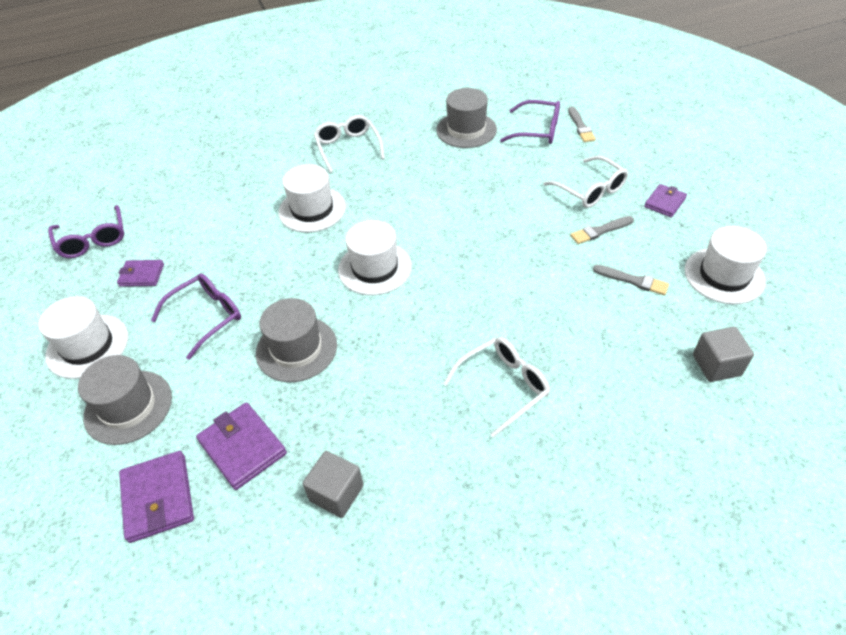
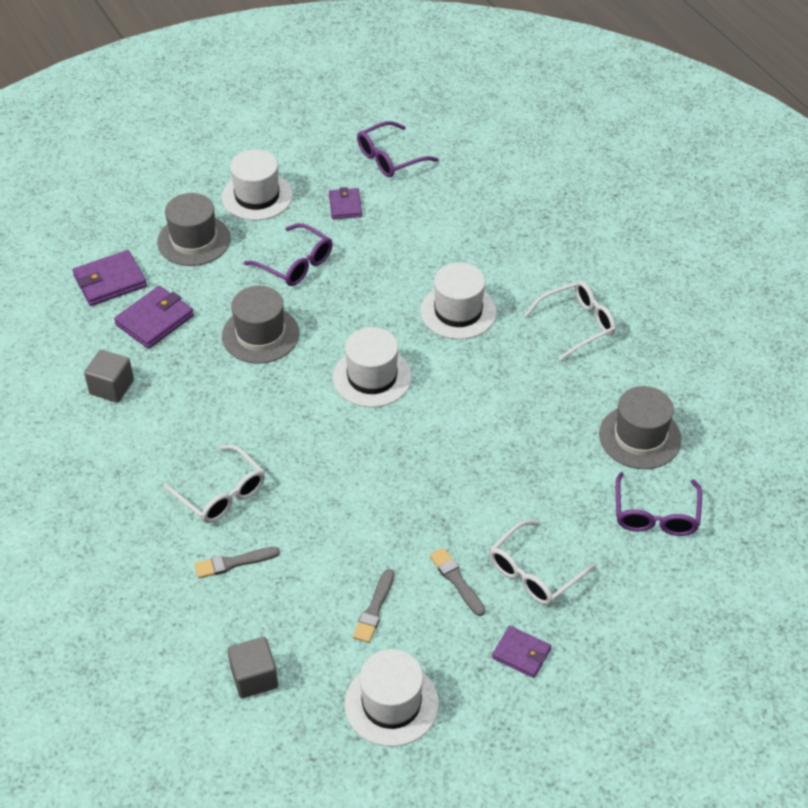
camera: 80 degrees right, 0 degrees up
grey brush [568,107,596,142] -> grey brush moved to [194,547,280,578]

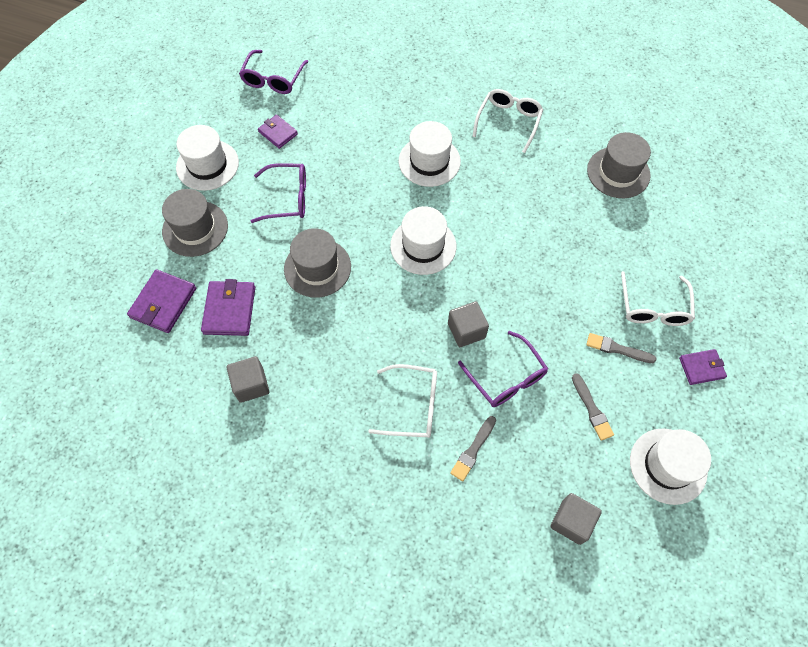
camera: 40 degrees left, 15 degrees up
purple glasses [616,472,702,536] -> purple glasses moved to [458,331,548,407]
none -> grey cube [448,301,489,347]

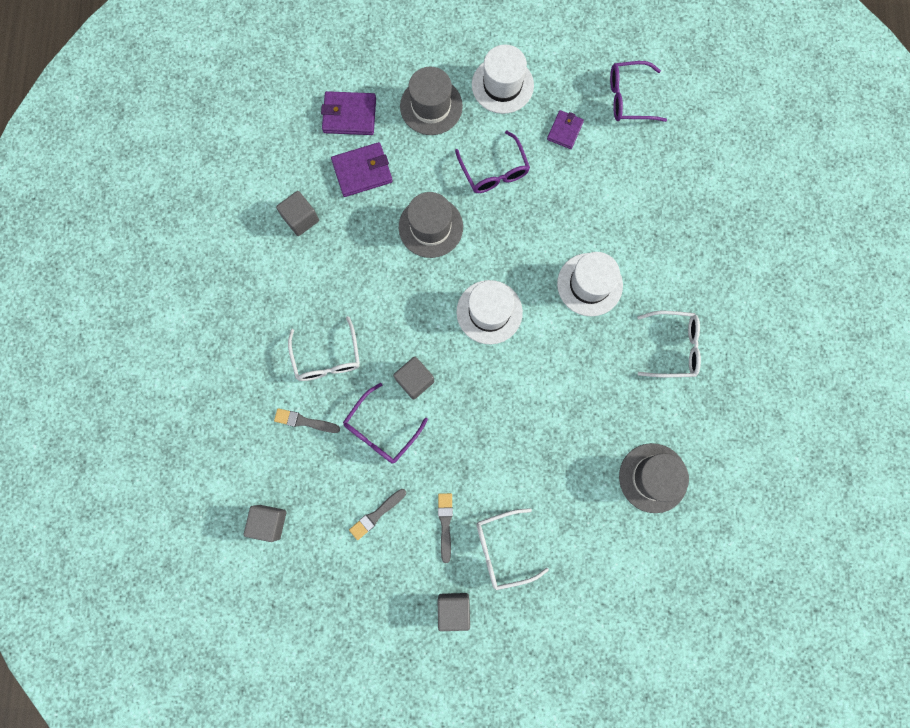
camera: 70 degrees right, 15 degrees up
white hat [630,429,711,505] -> none
purple wallet [679,349,727,385] -> grey cube [438,593,470,631]

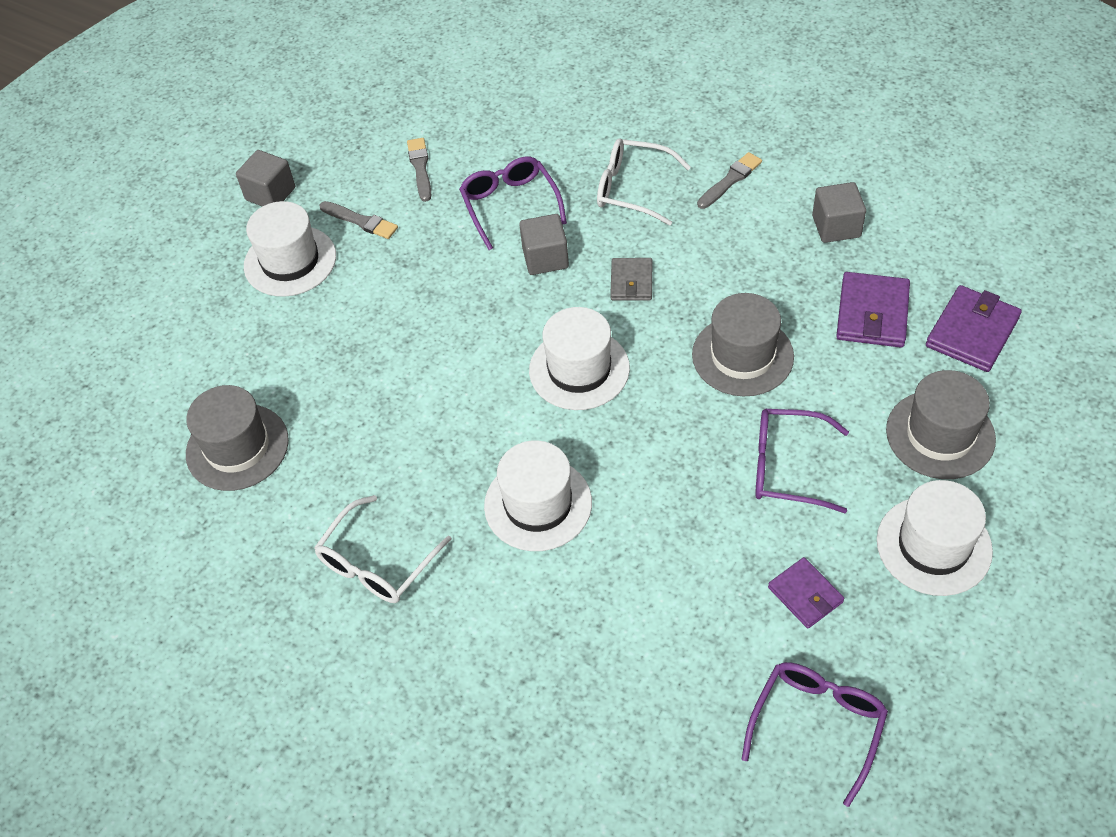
camera: 125 degrees right, 25 degrees down
grey cube [244,505,286,542] -> none
grey brush [274,408,340,433] -> grey brush moved to [697,152,762,209]
white glasses [476,508,549,590] -> white hat [244,201,336,296]
none -> grey wallet [610,258,652,300]

